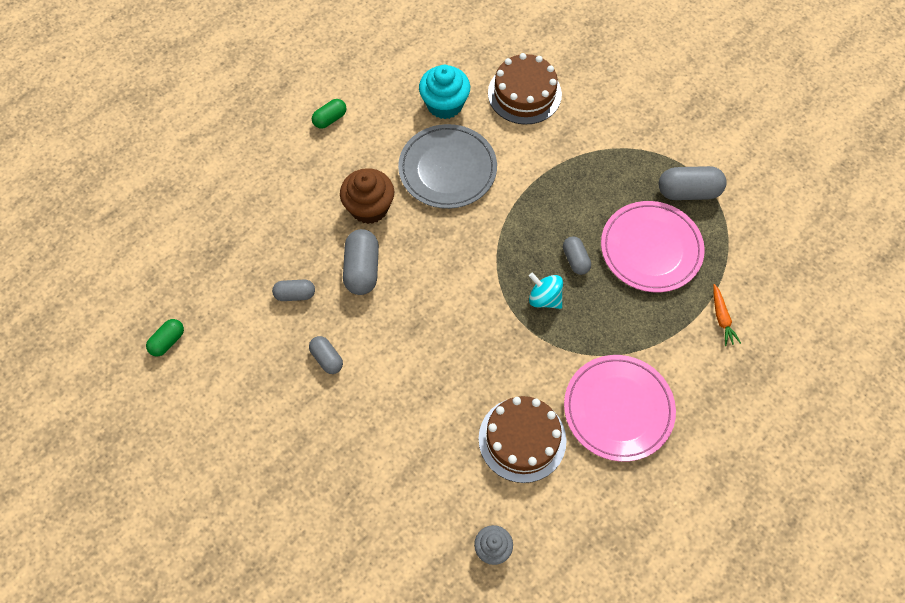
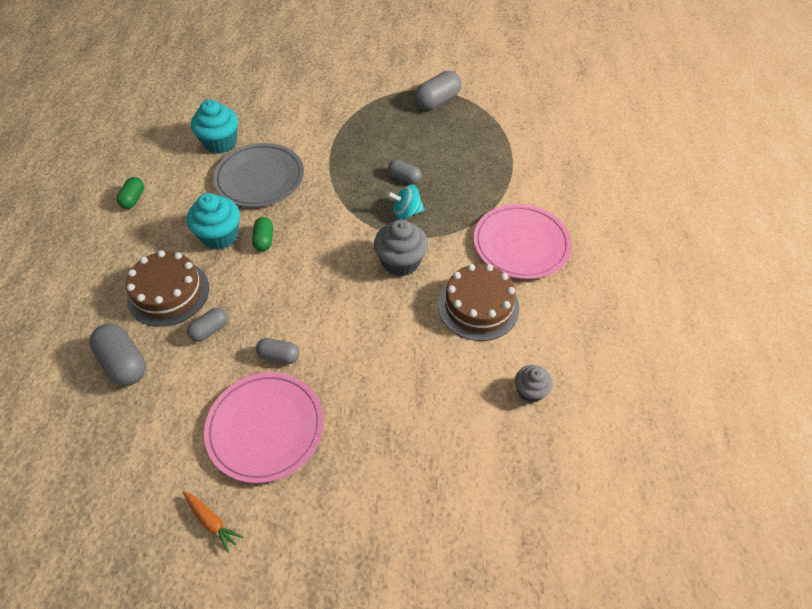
camera: 40 degrees left, 10 degrees down
green capsule [146,319,184,356] -> green capsule moved to [252,217,273,251]
brown cupcake [340,168,394,224] -> turquoise cupcake [187,193,240,250]
grey capsule [343,229,379,295] -> grey capsule moved to [89,324,146,386]
brown cake [488,53,562,125] -> brown cake moved to [126,250,209,327]
pink plate [601,201,705,292] -> pink plate moved to [204,372,324,483]
orange carrot [713,284,741,346] -> orange carrot moved to [183,491,243,553]
none -> grey cupcake [374,219,428,277]

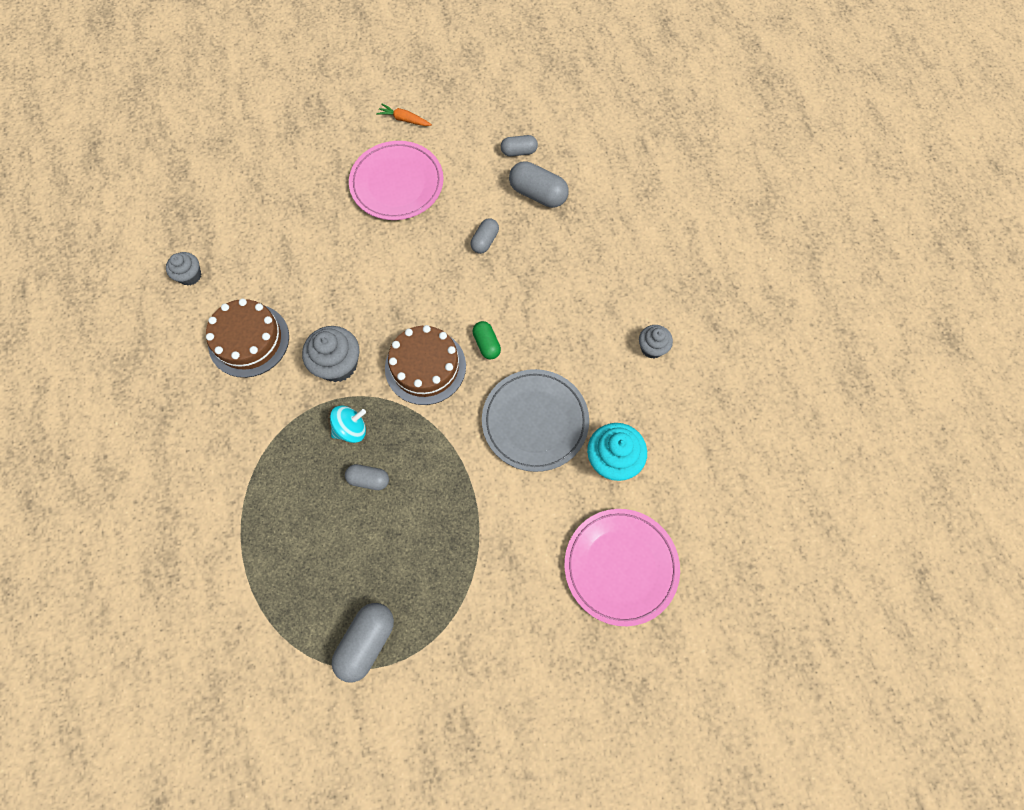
camera: 160 degrees right, 15 degrees up
green capsule [117,177,144,209] -> grey cupcake [639,325,673,359]
brown cake [126,250,209,327] -> brown cake moved to [385,325,466,405]
turquoise cupcake [187,193,240,250] -> none
grey capsule [256,338,300,364] -> grey capsule moved to [501,135,538,156]
pink plate [474,204,572,279] -> pink plate moved to [564,509,680,626]

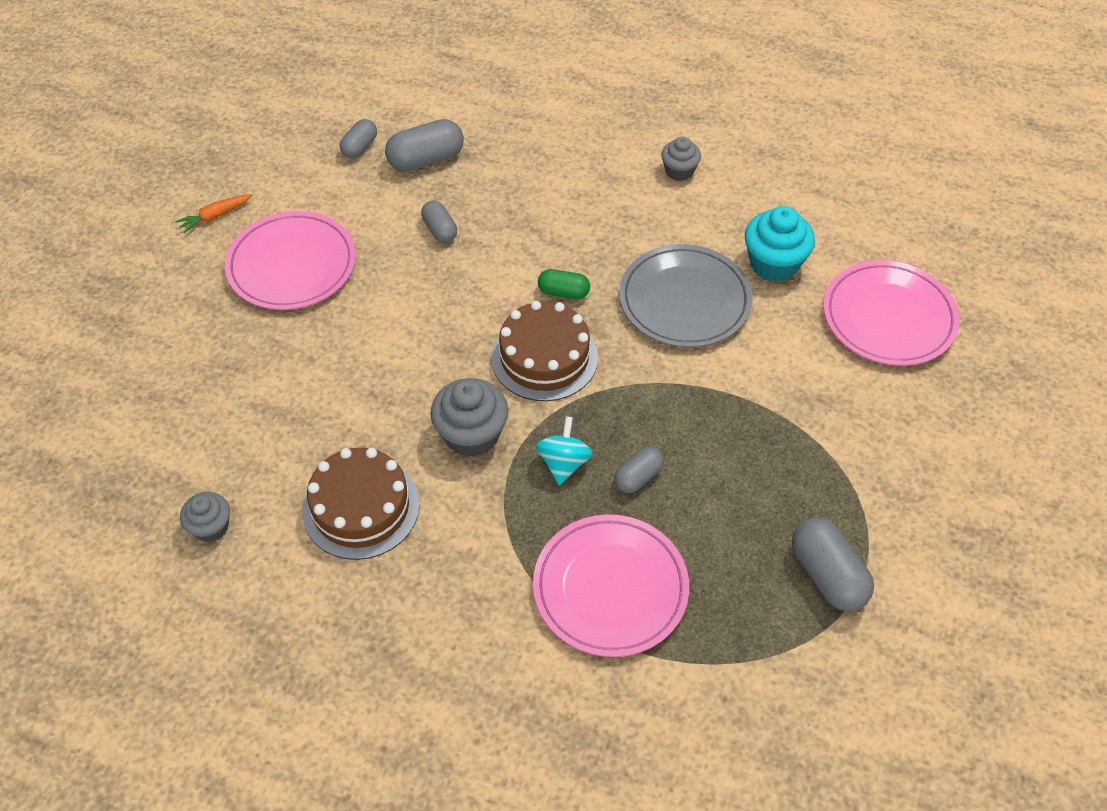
camera: 55 degrees left, 15 degrees down
none -> pink plate [533,514,689,657]

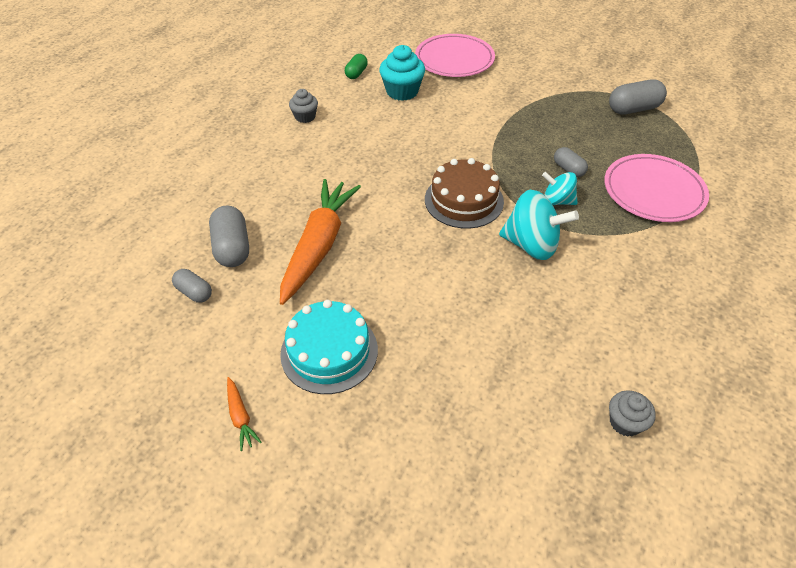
camera: 80 degrees left, 5 degrees down
pink plate [225,211,356,310] -> turquoise cake [280,300,378,394]
brown cake [303,447,420,560] -> none
grey capsule [421,201,457,243] -> orange carrot [280,179,361,305]
grey cupcake [430,378,508,457] -> turquoise spinning top [499,190,579,260]
green capsule [538,269,590,299] -> green capsule moved to [345,54,368,79]
grey plate [619,244,752,348] -> none

